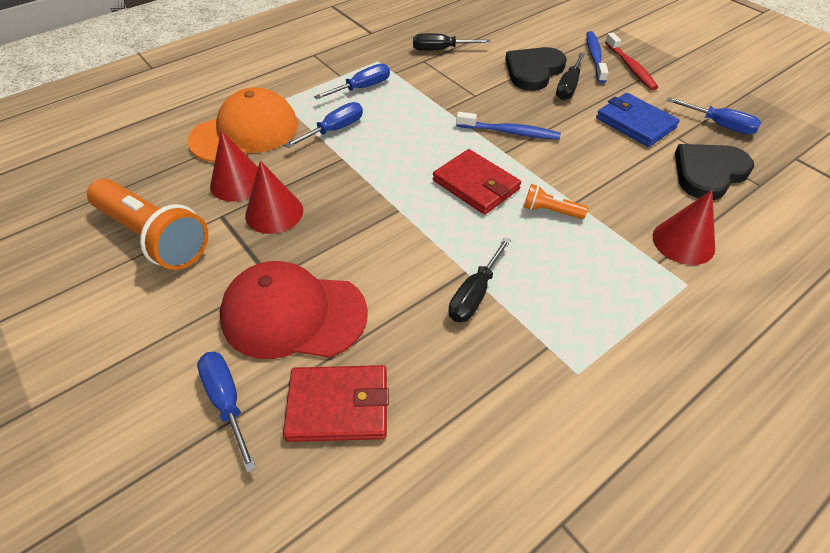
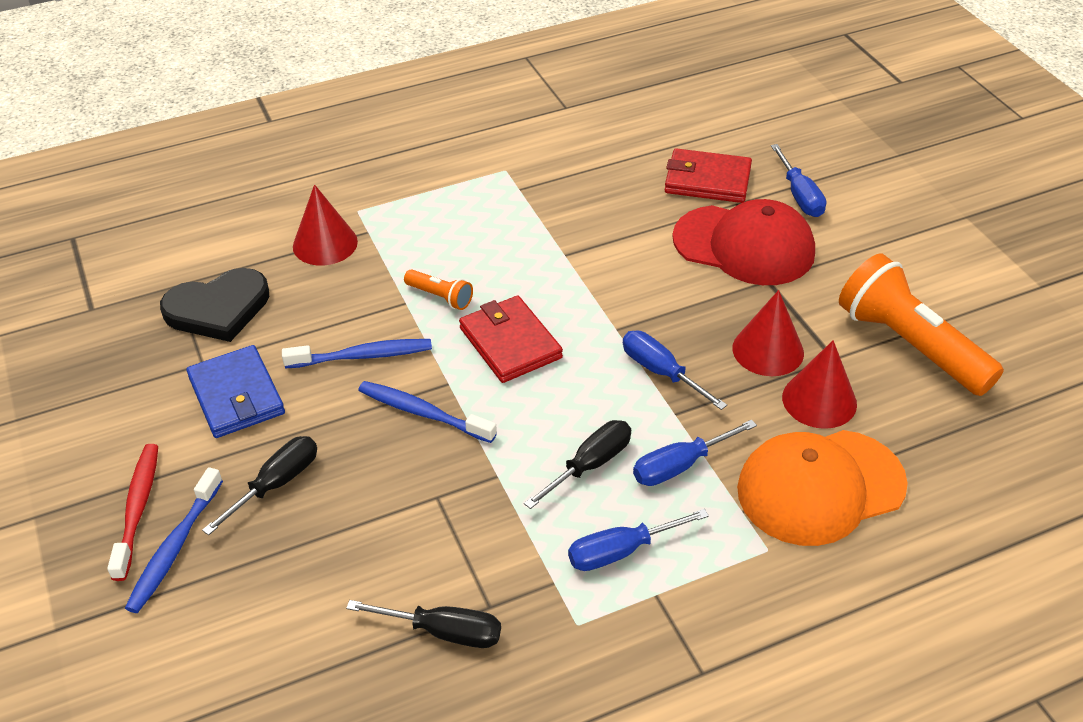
camera: 165 degrees left, 5 degrees down
black screwdriver [448,237,511,322] -> black screwdriver moved to [524,420,631,509]
black heart [505,47,567,91] -> none
blue screwdriver [666,97,761,135] -> blue screwdriver moved to [623,331,727,410]
none -> blue toothbrush [282,339,432,368]

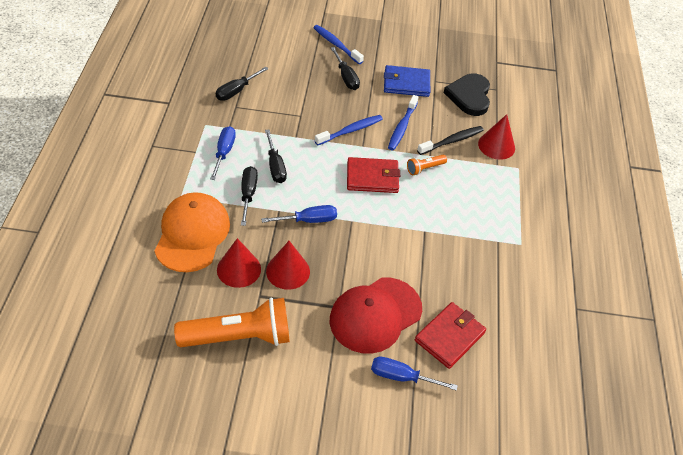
camera: 115 degrees right, 5 degrees up
red toothbrush [107,444,158,581] -> none
blue screwdriver [633,420,757,486] -> black screwdriver [241,166,258,226]
none -> black toothbrush [417,126,484,155]

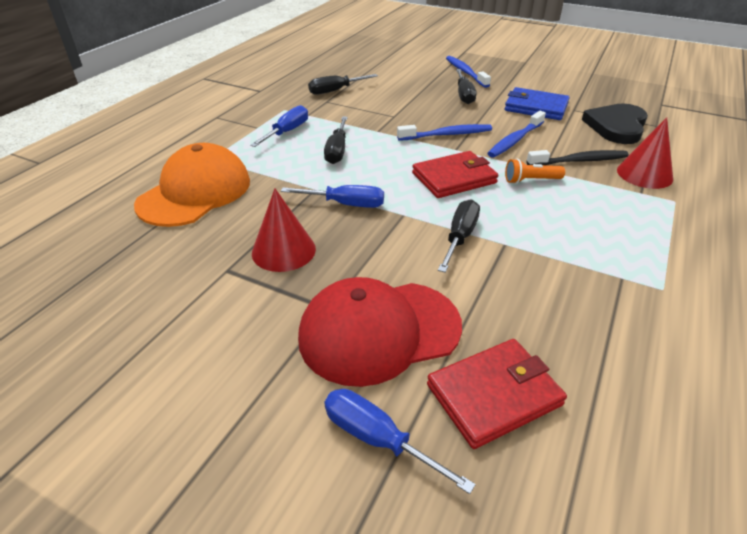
camera: 25 degrees right, 10 degrees down
orange flashlight [174,297,290,347] -> none
red cone [217,238,261,288] -> none
black screwdriver [241,166,258,226] -> black screwdriver moved to [438,199,480,273]
red wallet [347,157,400,193] -> red wallet turned 45 degrees counterclockwise [412,151,498,198]

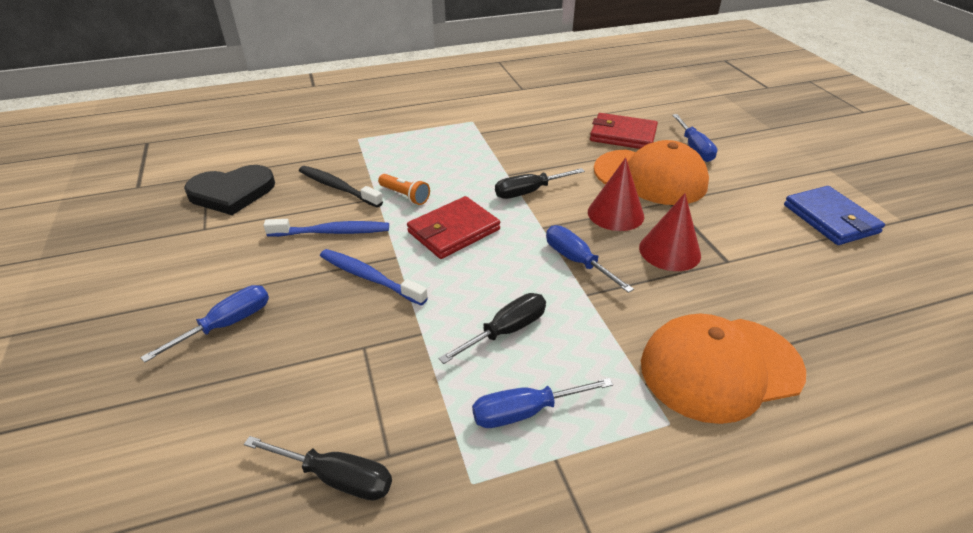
camera: 135 degrees left, 0 degrees up
red cap [298,277,462,387] -> orange cap [594,140,709,205]
red wallet [412,151,498,198] -> red wallet turned 60 degrees counterclockwise [407,196,500,259]
blue toothbrush [446,56,491,88] -> none
black screwdriver [456,69,476,104] -> blue screwdriver [140,285,269,363]
blue wallet [504,87,570,120] -> blue wallet moved to [784,186,885,245]
red cone [617,117,673,189] -> red cone moved to [588,158,644,231]

